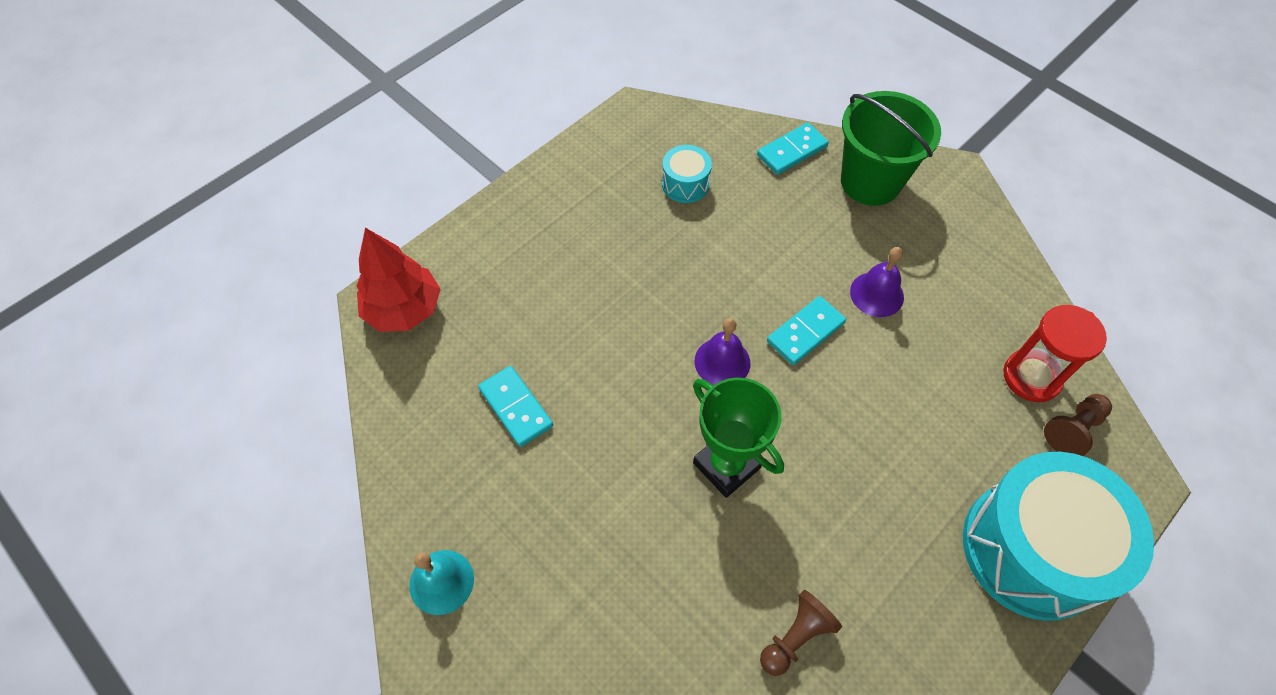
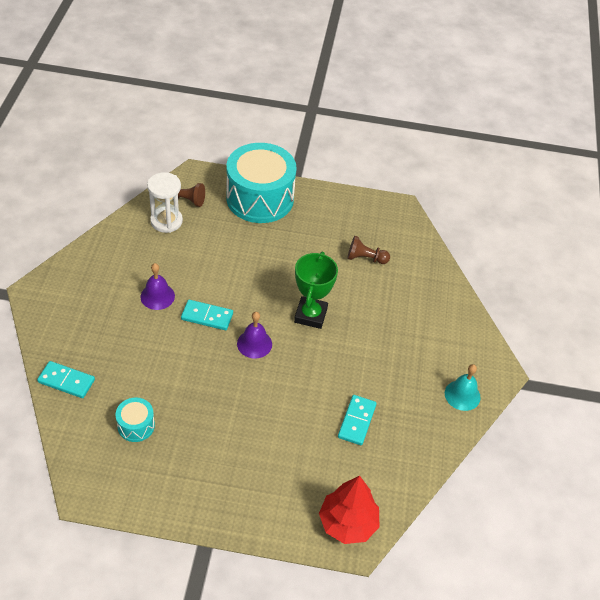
camera: 130 degrees left, 10 degrees down
green bucket [841,91,941,206] -> none
red hourglass [1003,305,1107,402] -> white hourglass [147,172,183,233]

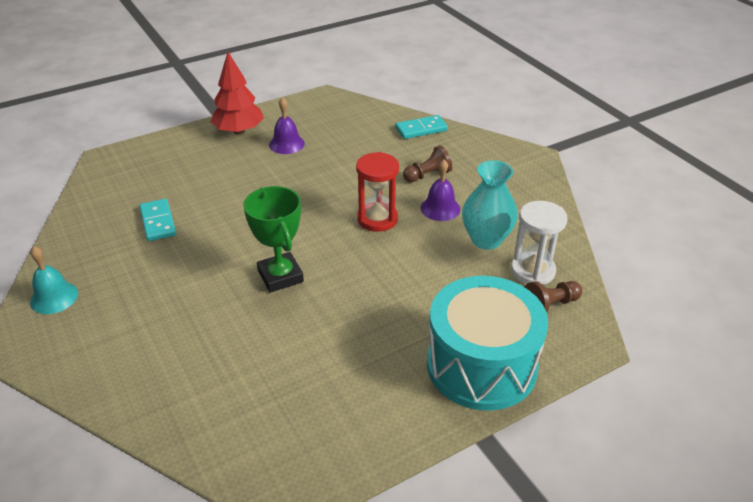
camera: 145 degrees right, 10 degrees down
turquoise drum [116,398,155,442] -> none
turquoise domino [181,300,233,330] -> red hourglass [356,152,399,232]
purple bell [237,312,272,359] -> purple bell moved to [269,97,305,154]
red tree [319,476,379,544] -> red tree moved to [210,52,264,135]
brown pawn [347,236,390,264] -> brown pawn moved to [403,145,452,182]
none -> turquoise vase [462,160,518,250]

